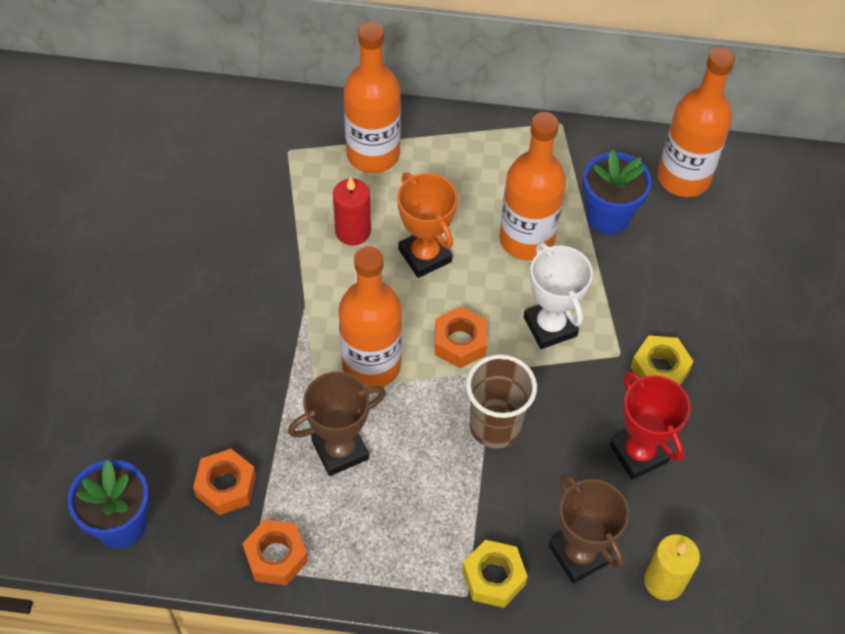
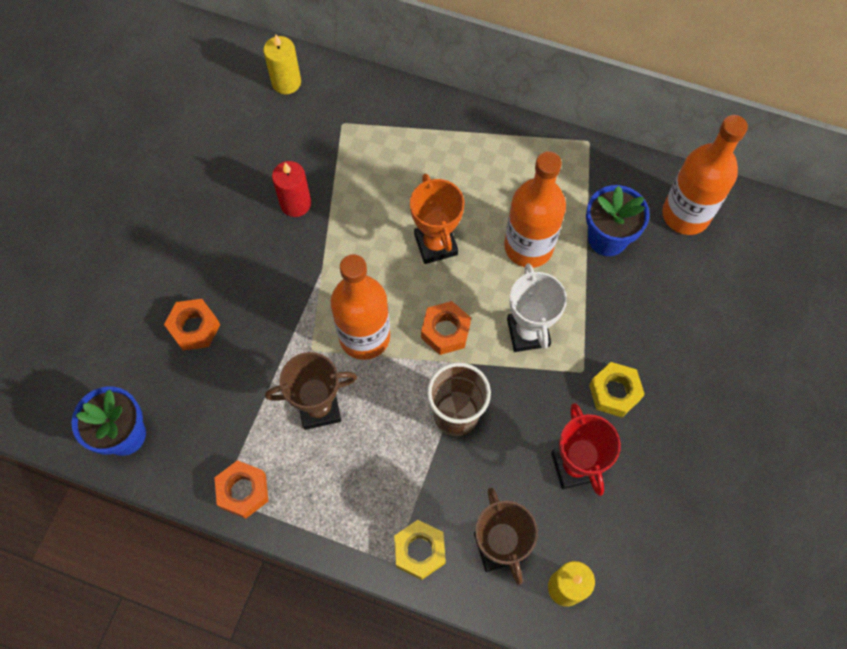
camera: 15 degrees right, 10 degrees up
orange nut [193,449,256,515] -> orange nut moved to [164,299,220,351]
red candle [333,177,371,246] -> red candle moved to [272,161,311,217]
orange bottle [344,22,401,173] -> none
none -> yellow candle [263,35,301,94]

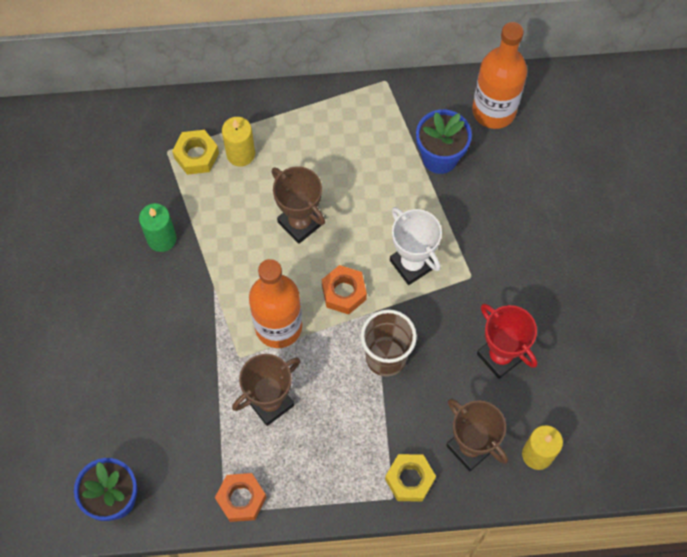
camera: 25 degrees left, 0 degrees up
orange nut [164,299,220,351] -> none
yellow candle [263,35,301,94] -> yellow candle moved to [222,117,255,167]
red candle [272,161,311,217] -> green candle [139,203,177,252]
orange trophy [410,173,464,264] -> brown trophy [272,166,325,244]
orange bottle [504,151,566,268] -> none
yellow nut [589,362,645,417] -> yellow nut moved to [172,130,219,175]

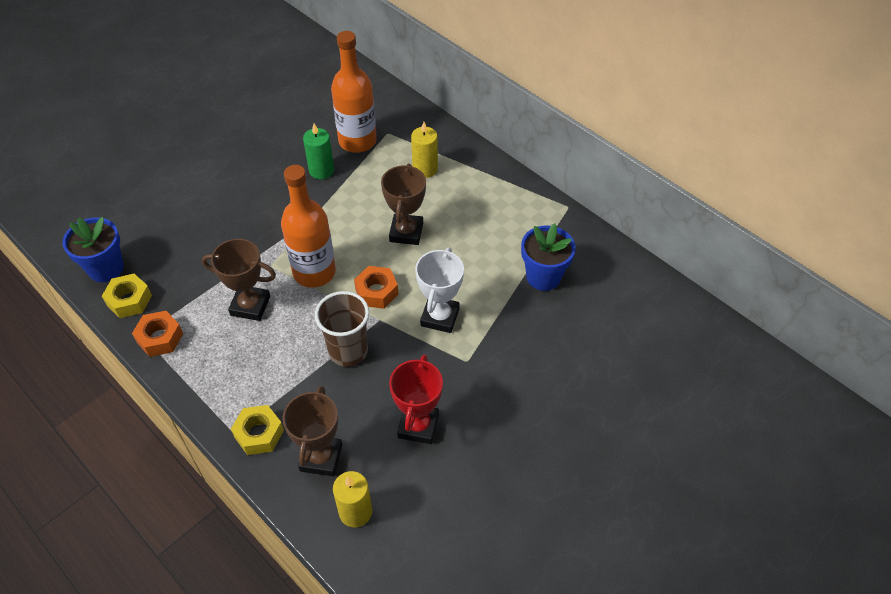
camera: 50 degrees right, 15 degrees down
yellow nut [172,130,219,175] -> yellow nut moved to [102,274,152,318]
orange bottle [472,22,527,129] -> orange bottle moved to [331,31,377,153]

